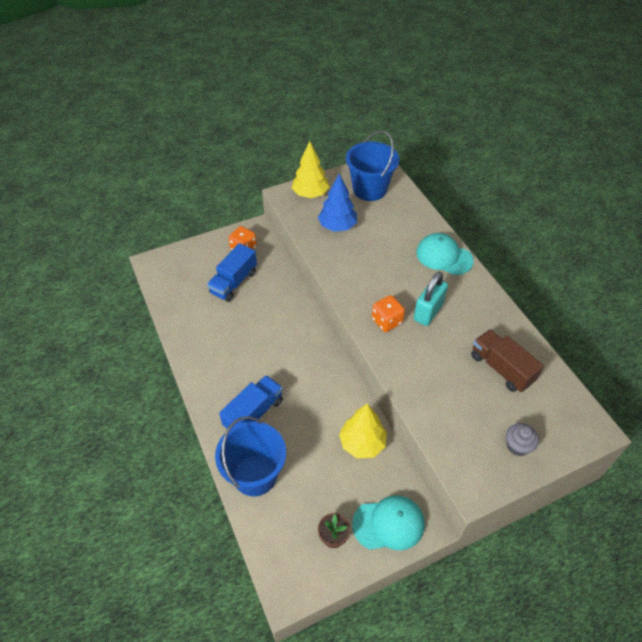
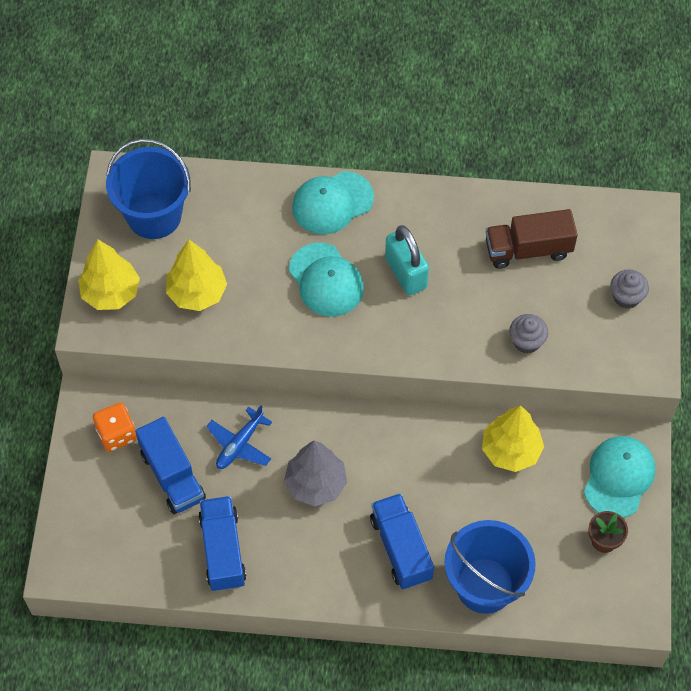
camera: 60 degrees left, 10 degrees up
blue tree [318,174,357,232] -> yellow tree [166,240,227,311]
orange dice [372,295,405,332] -> none
none -> blue truck [198,496,247,591]
none -> blue plane [206,405,272,469]
none -> grey tree [284,441,347,507]
none -> turquoise cap [289,242,364,317]
none -> grey cupcake [509,314,548,354]

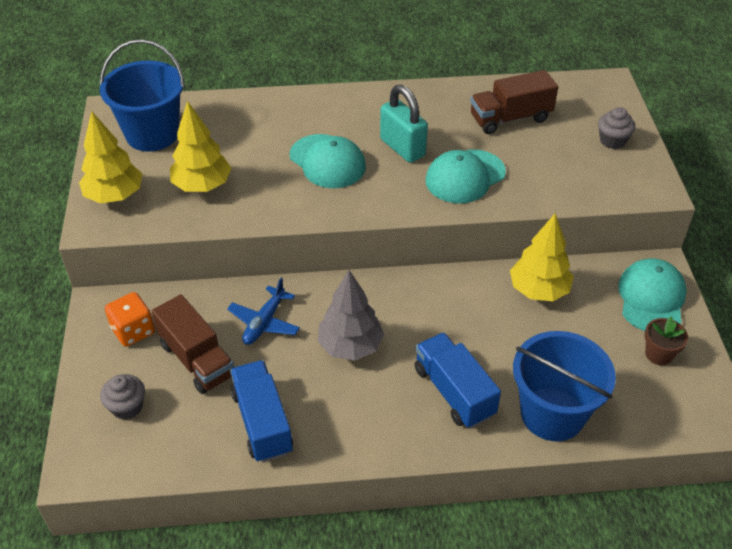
camera: 10 degrees left, 15 degrees down
blue truck [135,417,206,514] -> brown truck [152,294,234,394]
turquoise cap [292,171,374,234] -> turquoise cap moved to [425,149,506,203]
grey cupcake [509,314,548,354] -> grey cupcake moved to [100,374,145,420]

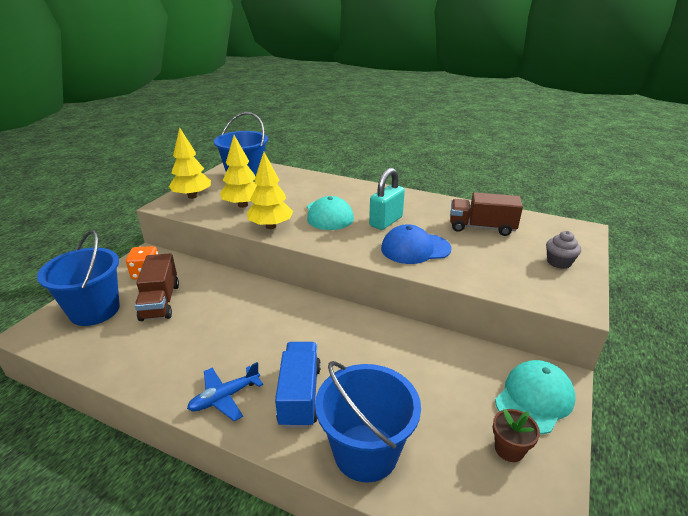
camera: 30 degrees right, 15 degrees down
grey cupcake [100,374,145,420] -> blue bucket [37,230,120,326]
blue plane [227,277,300,345] -> blue plane moved to [187,362,263,421]
blue truck [230,360,293,463] -> none
grey tree [318,270,384,361] -> none
turquoise padlock [380,84,428,163] -> turquoise padlock turned 45 degrees clockwise [369,168,405,230]
turquoise cap [425,149,506,203] -> blue cap [381,224,452,264]
yellow tree [510,213,574,301] -> yellow tree moved to [247,152,293,229]

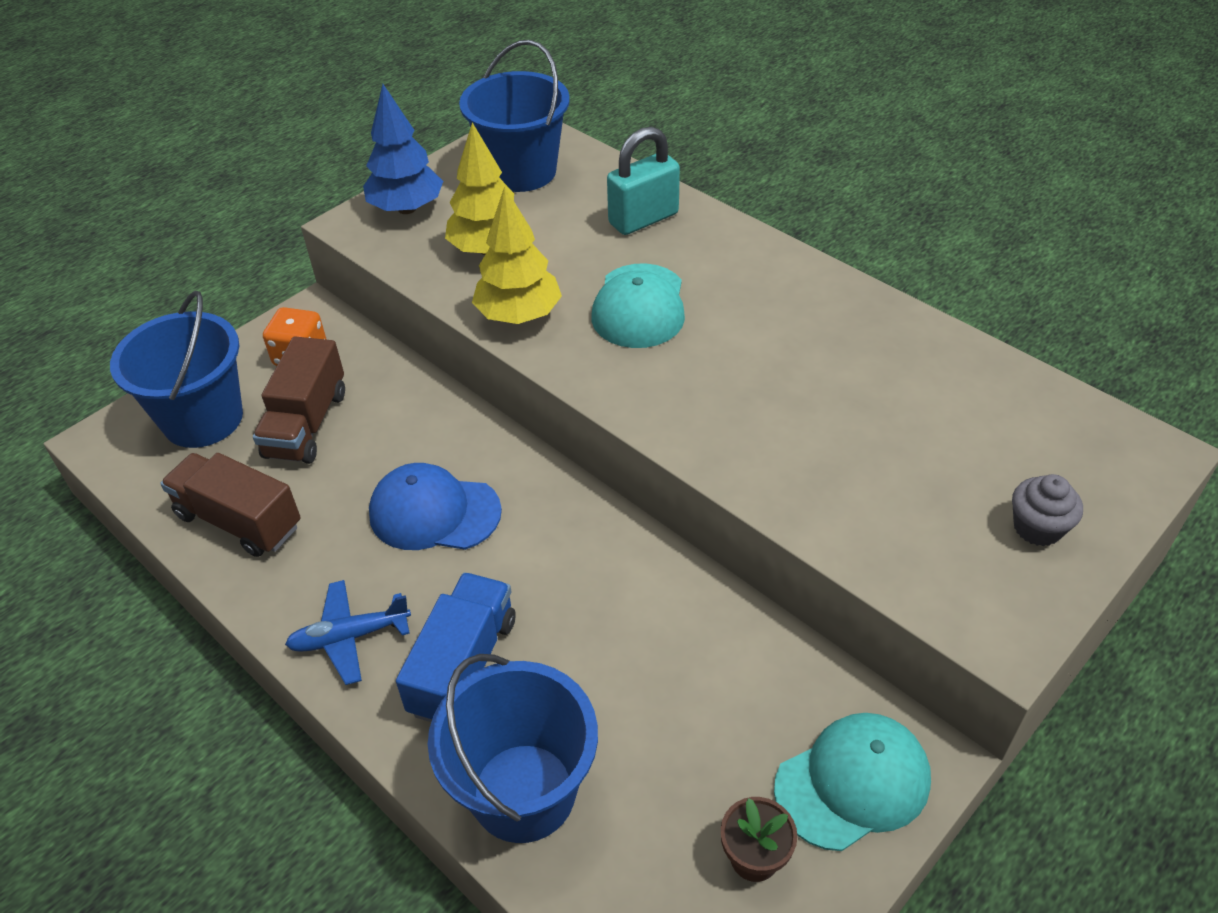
camera: 20 degrees right, 15 degrees up
yellow tree [169,127,211,199] -> blue tree [363,84,443,214]
turquoise padlock [369,168,405,230] -> turquoise padlock moved to [607,127,680,235]
blue cap [381,224,452,264] -> blue cap moved to [369,463,502,550]
brown truck [450,192,523,236] -> brown truck moved to [160,453,301,557]

